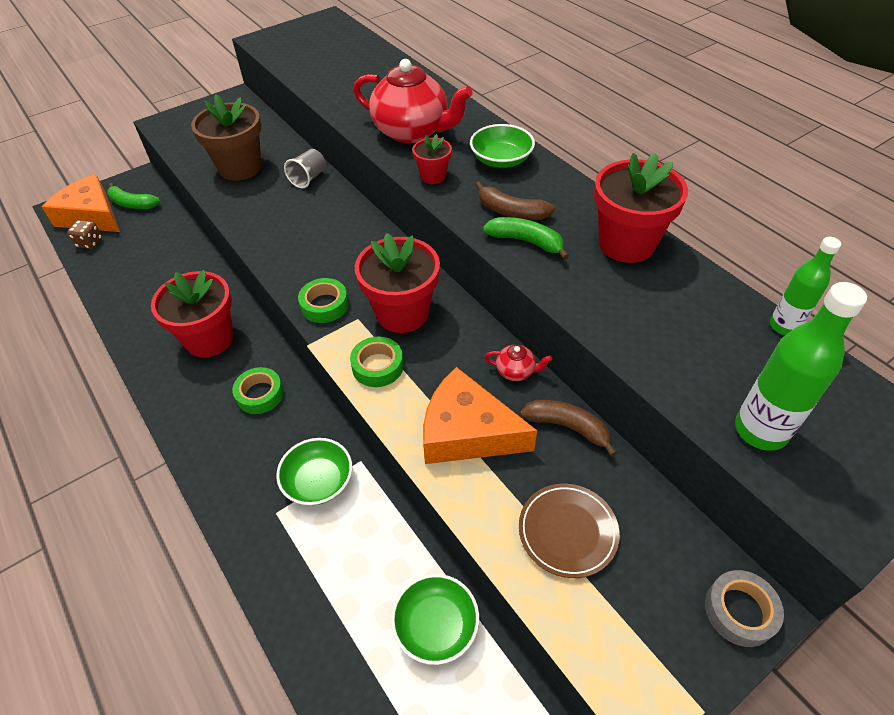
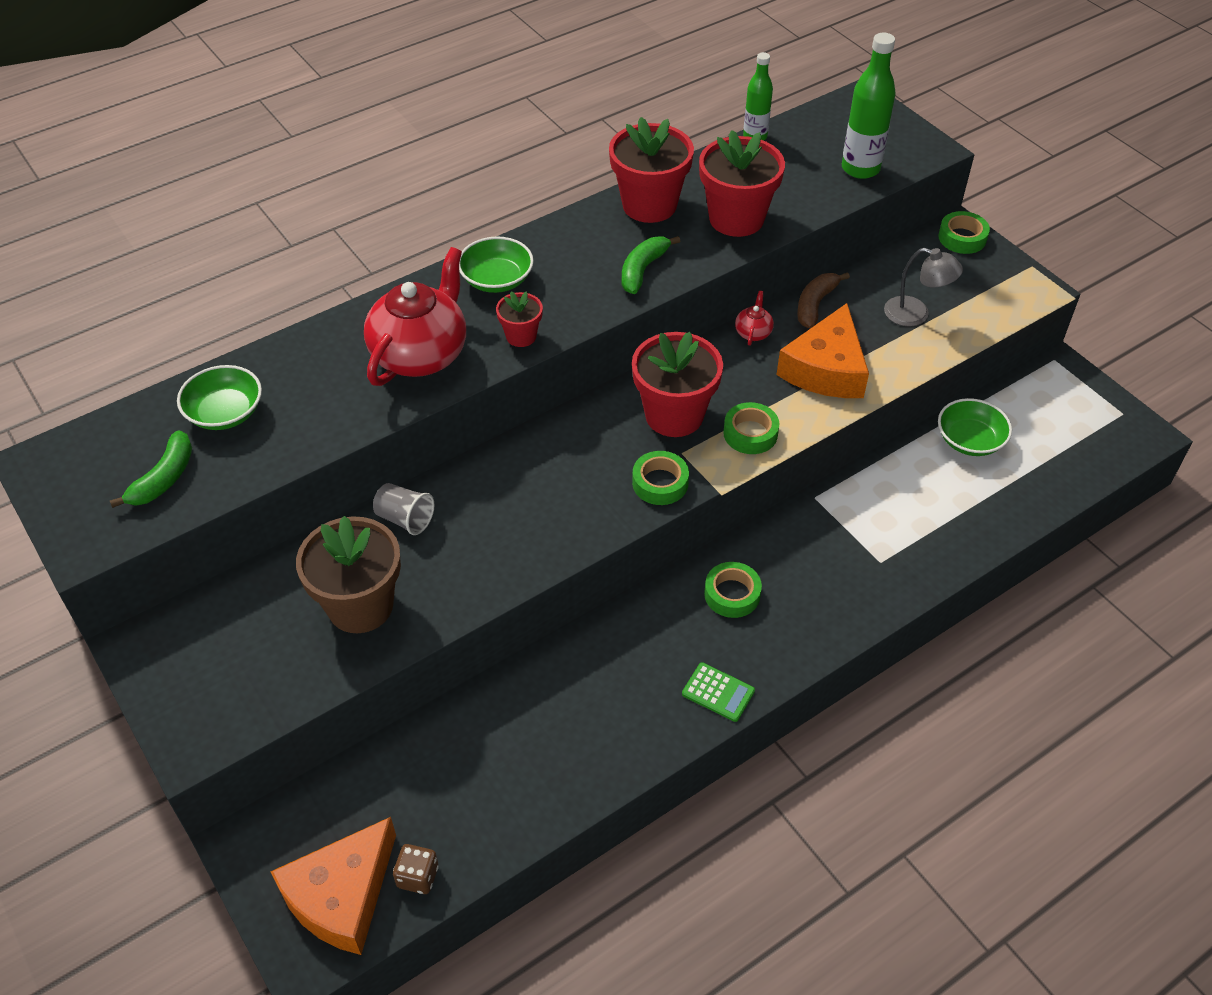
camera: 90 degrees left, 0 degrees up
green banana [107,183,160,209] -> green banana moved to [110,430,192,508]
red flower pot [151,270,234,358] -> red flower pot moved to [699,130,785,237]
green bowl [276,438,352,505] -> green bowl moved to [177,365,262,430]
brown banana [475,182,555,220] -> none
brown plate [519,484,620,578] -> grey lamp [884,248,963,326]
grey tape [705,570,784,647] -> green tape [938,211,990,254]
none -> green calculator [682,662,755,722]

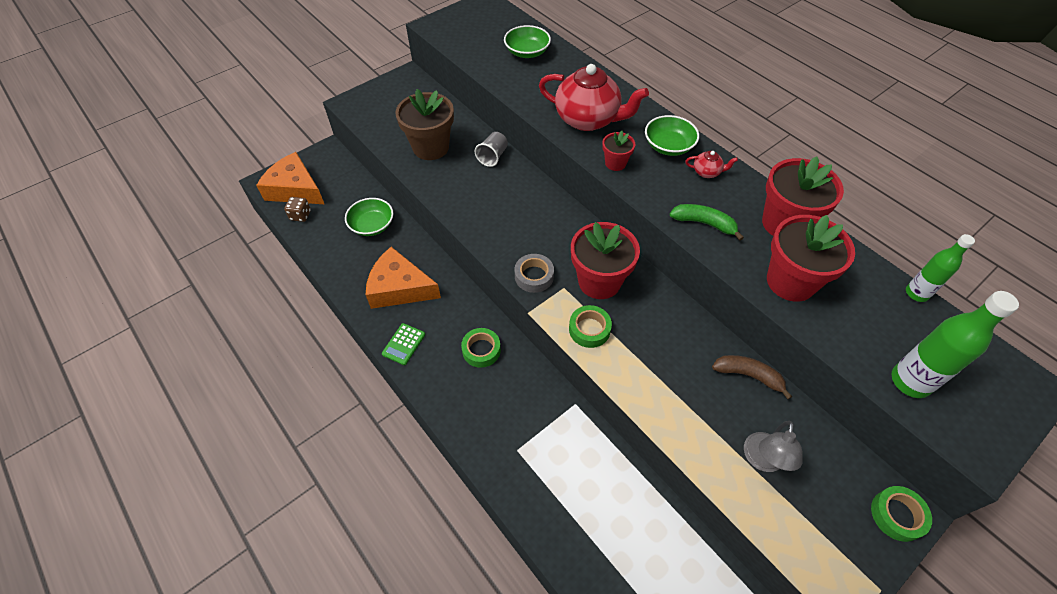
camera: 85 degrees right, 5 degrees up
green banana [110,430,192,508] -> none
green tape [632,451,689,505] -> grey tape [515,254,554,293]
red teapot [735,291,774,346] -> red teapot moved to [685,151,738,178]
orange cheese [777,303,869,398] -> orange cheese moved to [366,247,441,309]
green bowl [938,398,1012,456] -> green bowl moved to [345,198,394,236]

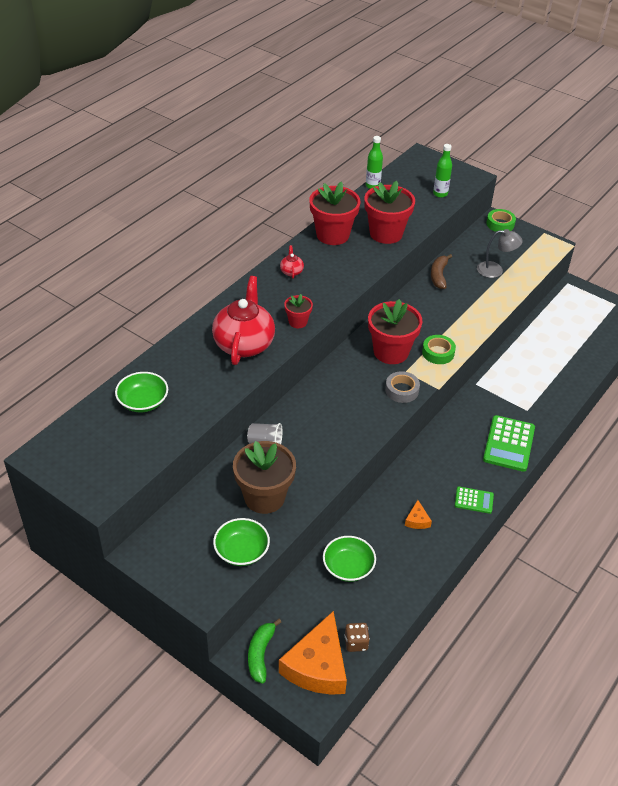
camera: 105 degrees left, 10 degrees down
orange cheese [366,247,441,309] -> orange cheese [405,500,432,529], size x0.43
green tape [461,328,501,368] -> none
green bowl [645,115,699,156] -> green bowl moved to [213,518,270,566]
green banana [670,204,744,240] -> green banana moved to [248,619,281,683]
green bottle [892,291,1019,398] -> green bottle [433,144,452,198], size x0.64
none -> green calculator [483,415,535,472]

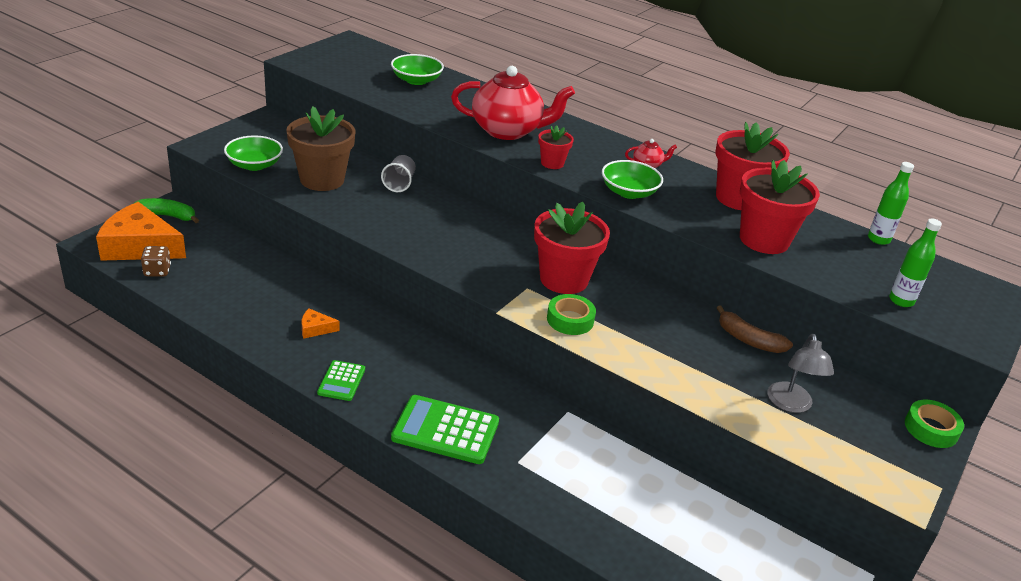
camera: 85 degrees right, 10 degrees down
green bowl [323,536,376,582] -> green bowl moved to [602,160,663,199]
grey tape [385,371,420,403] -> none
brown banana [431,254,452,289] -> brown banana turned 150 degrees counterclockwise [717,305,793,353]

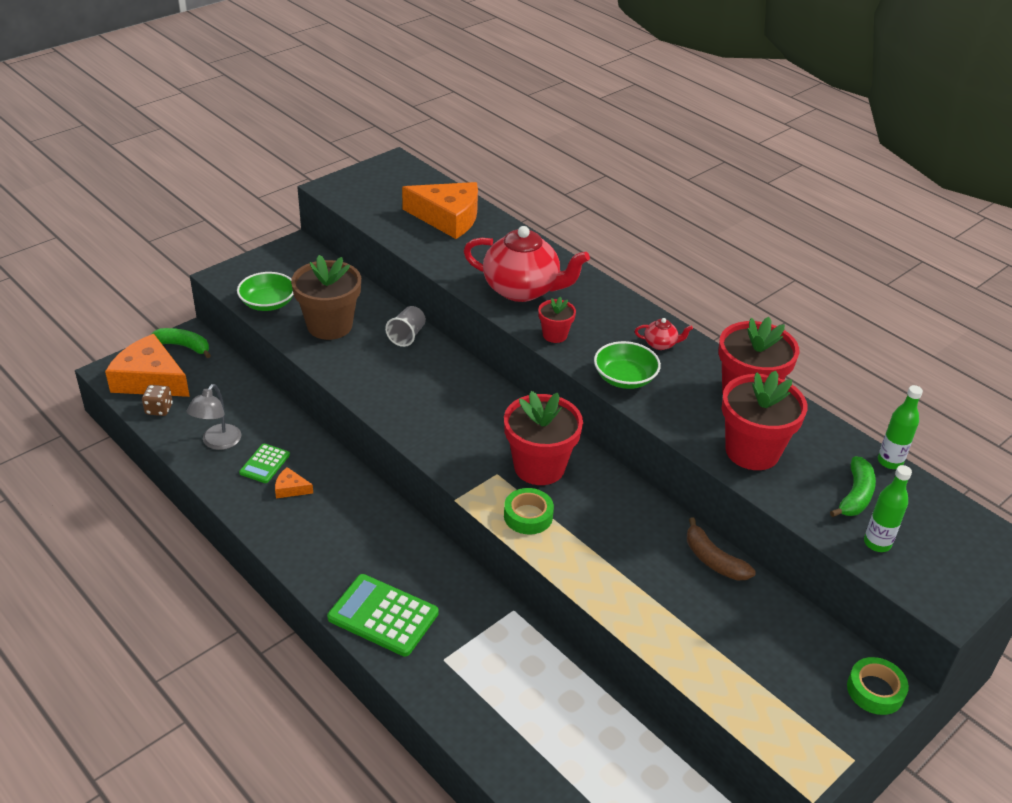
camera: 15 degrees right, 5 degrees up
green calculator [317,360,365,401] -> green calculator moved to [239,444,290,483]
green bowl [391,54,444,85] -> orange cheese [402,182,478,239]
grey lamp [768,333,834,413] -> grey lamp moved to [187,384,242,450]
none -> green banana [830,456,876,517]

